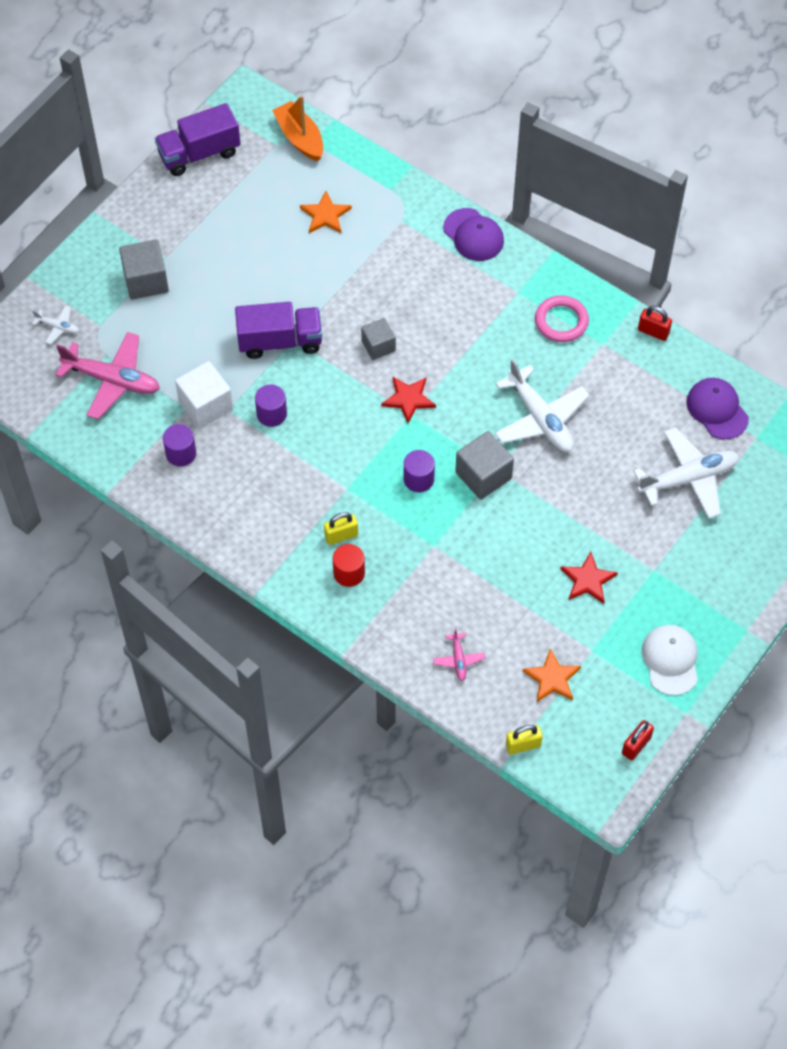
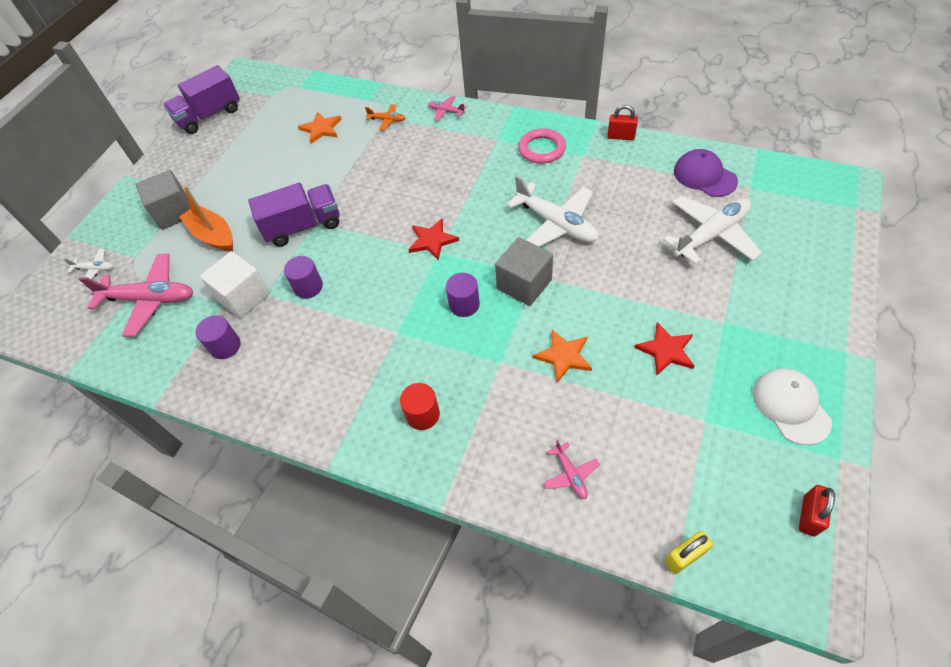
camera: 10 degrees left, 5 degrees down
orange boat [272,95,323,161] -> orange boat moved to [179,186,233,252]
yellow padlock [324,512,358,545] -> none
grey cube [361,318,396,360] -> none
purple cap [443,208,504,261] -> pink plane [429,96,466,121]
orange star [523,649,581,702] -> orange star moved to [533,330,592,383]
none -> orange plane [365,104,405,130]

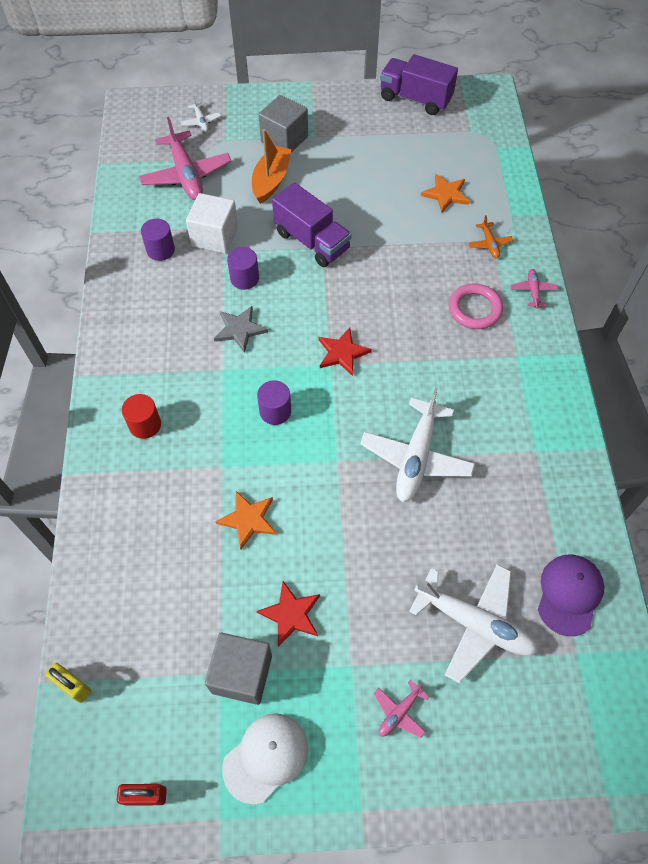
camera: 60 degrees right, 5 degrees up
grey cube [495,237,553,306] -> grey cube moved to [205,633,272,705]
pink ring [518,128,566,164] -> pink ring moved to [449,283,503,329]
pink plane [543,440,600,499] -> pink plane moved to [373,680,429,738]
red padlock [607,105,638,140] -> none
none -> grey star [214,306,268,353]

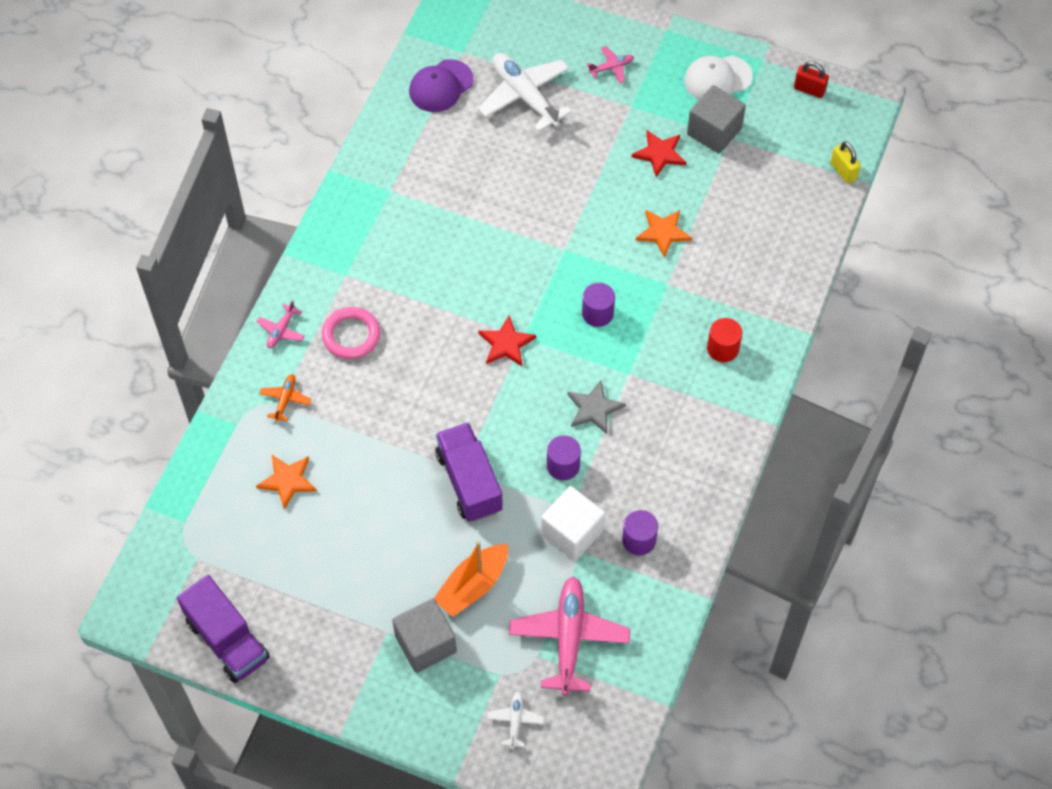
camera: 155 degrees left, 0 degrees up
white plane [360,388,475,502] -> none

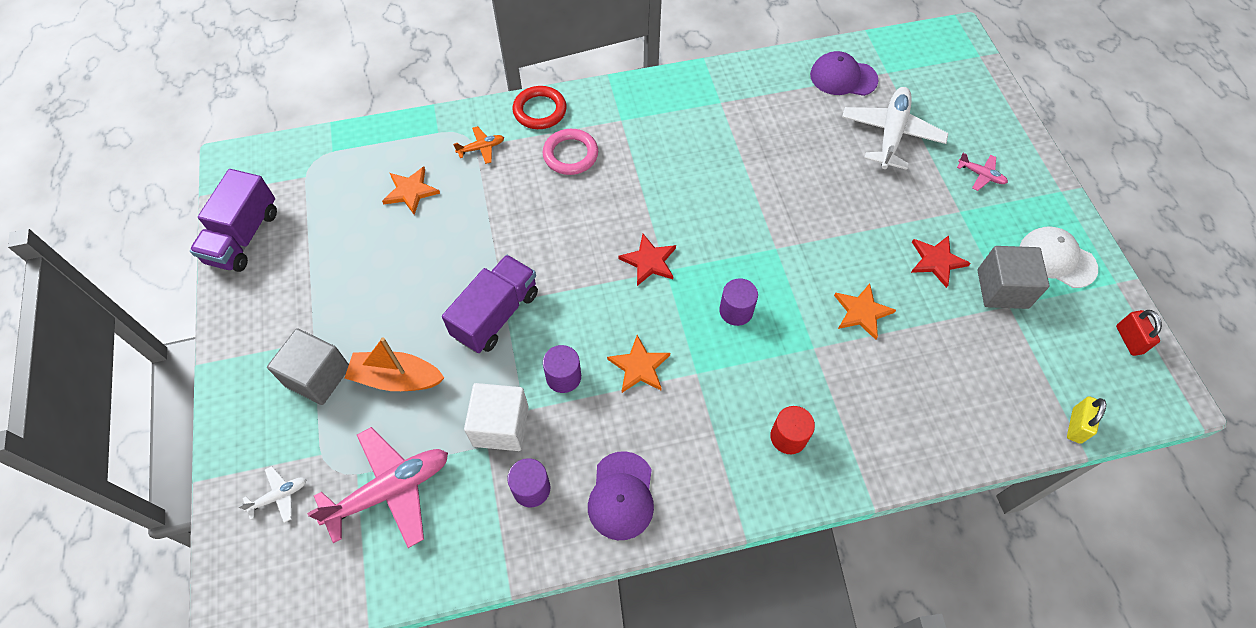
camera: 55 degrees right, 0 degrees up
pink plane [257,300,305,348] -> red ring [513,86,567,129]
grey star [568,380,625,434] -> orange star [607,335,670,393]
none -> purple cap [588,451,654,540]

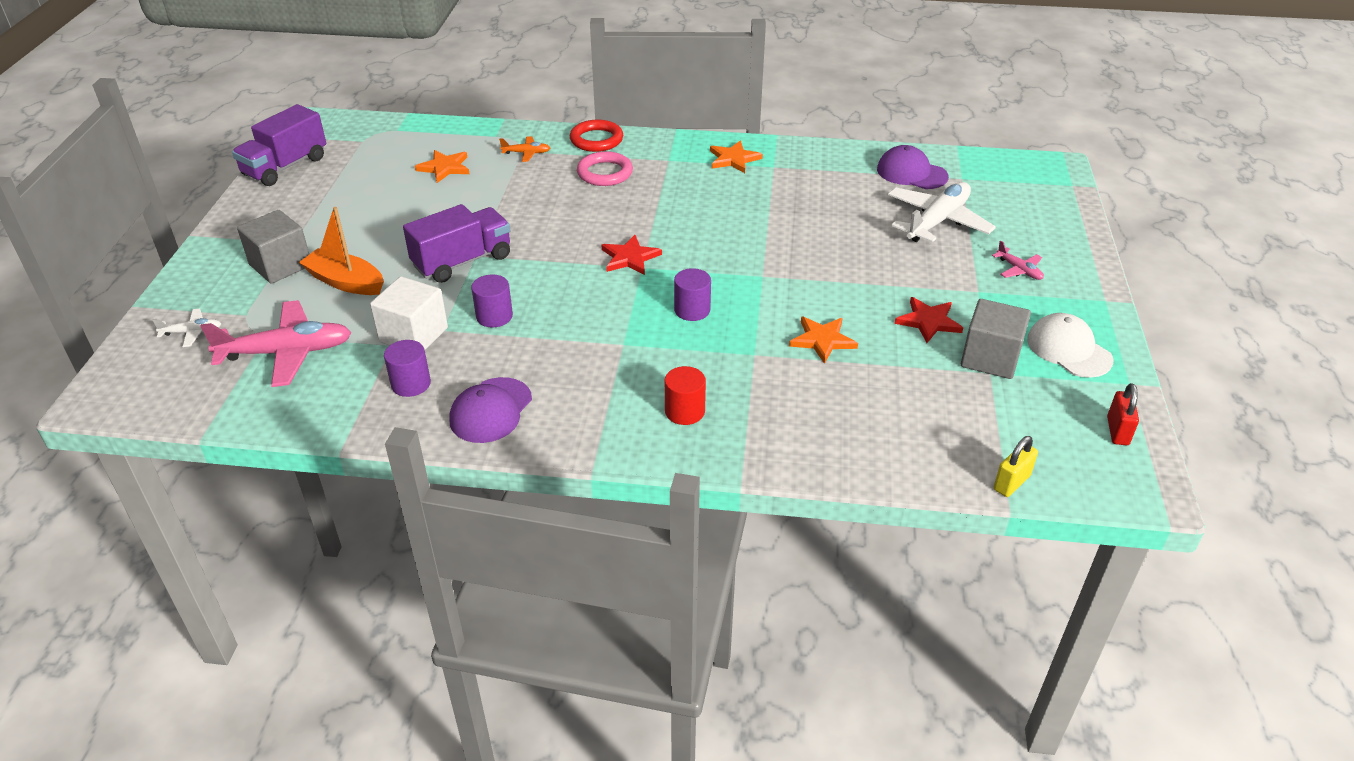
camera: 20 degrees right, 20 degrees down
orange star [607,335,670,393] -> orange star moved to [710,141,763,173]

